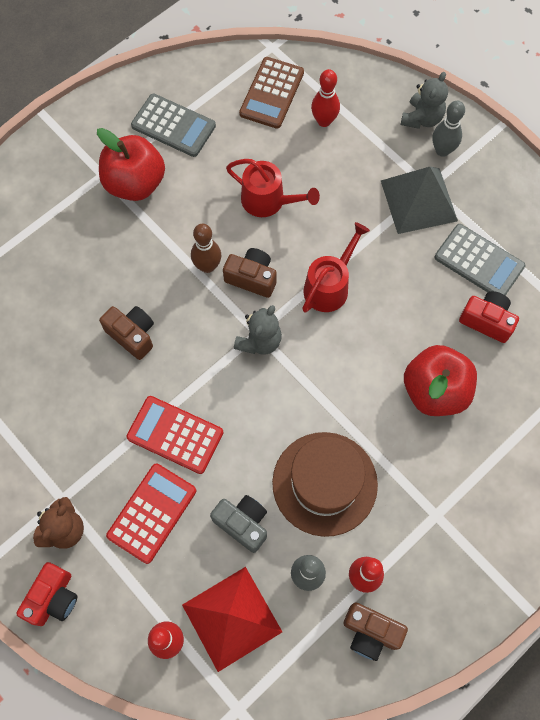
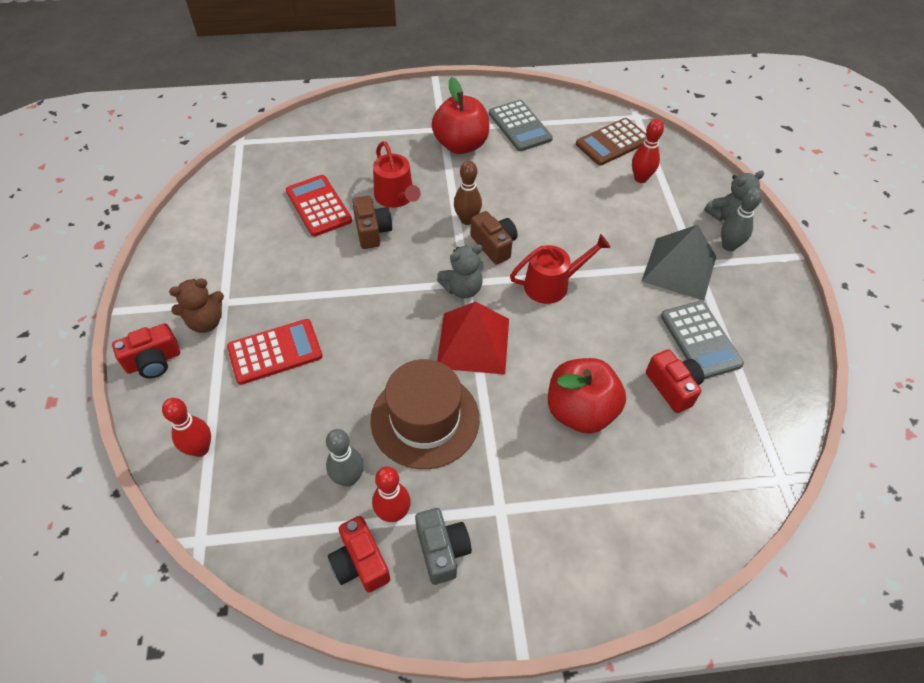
camera: 35 degrees right, 15 degrees down
red calculator [126,396,223,474] -> red calculator moved to [286,175,352,237]
red pyramid [182,567,282,672] -> red pyramid moved to [437,301,509,375]
grey camera [210,495,267,553] -> grey camera moved to [415,508,472,585]
red watering can [226,159,320,217] -> red watering can moved to [373,141,421,208]
brown camera [343,602,408,661] -> red camera [328,516,390,593]

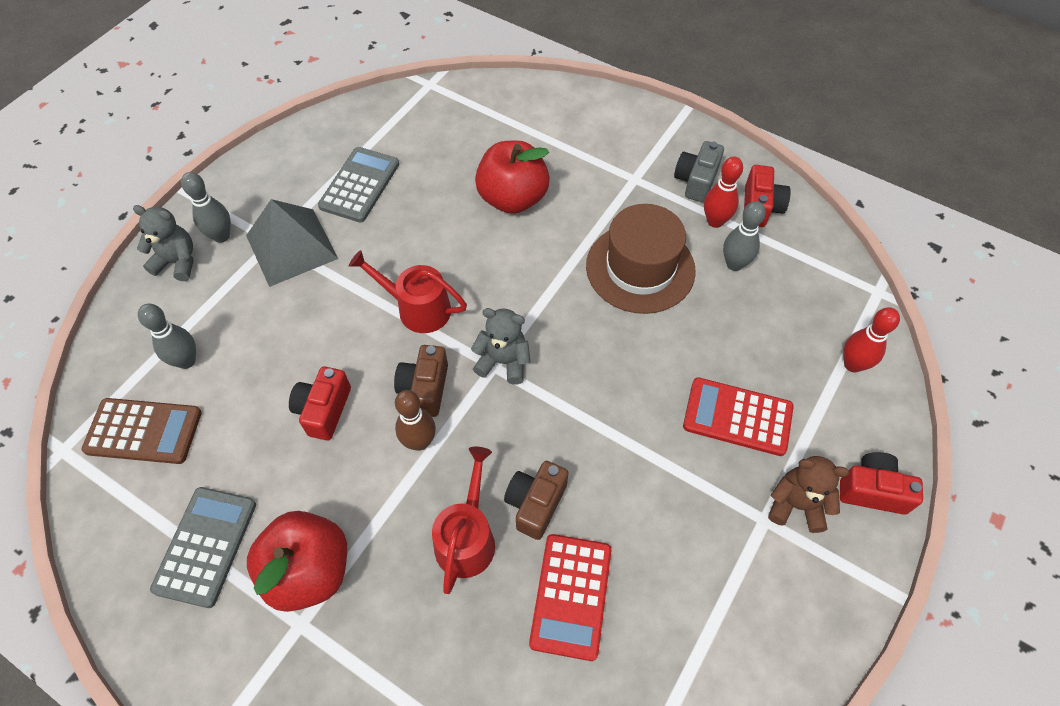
camera: 140 degrees left, 5 degrees up
red pyramid [437,301,509,375] -> none
red bowling pin [632,119,664,183] -> grey bowling pin [138,304,196,369]
red camera [646,349,704,413] -> red camera moved to [289,367,351,441]

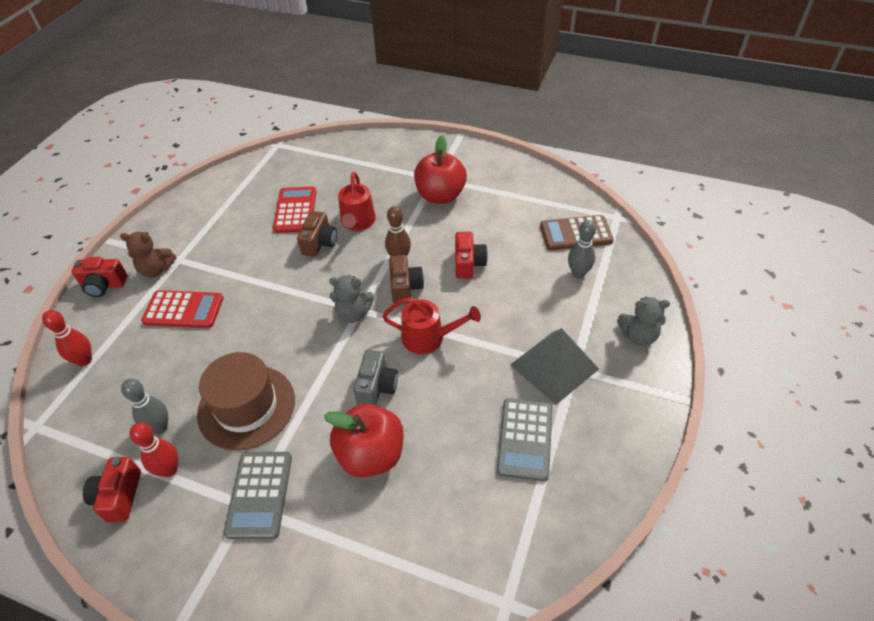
camera: 170 degrees right, 10 degrees down
grey calculator [150,487,256,608] -> grey calculator moved to [224,452,292,539]
grey bowling pin [181,172,231,243] -> none
grey camera [674,141,724,202] -> grey camera moved to [353,350,398,406]

